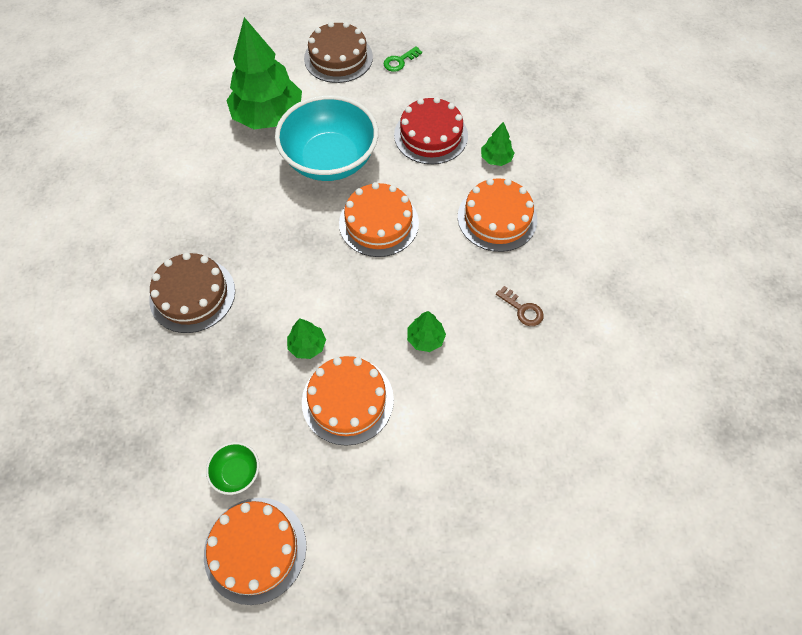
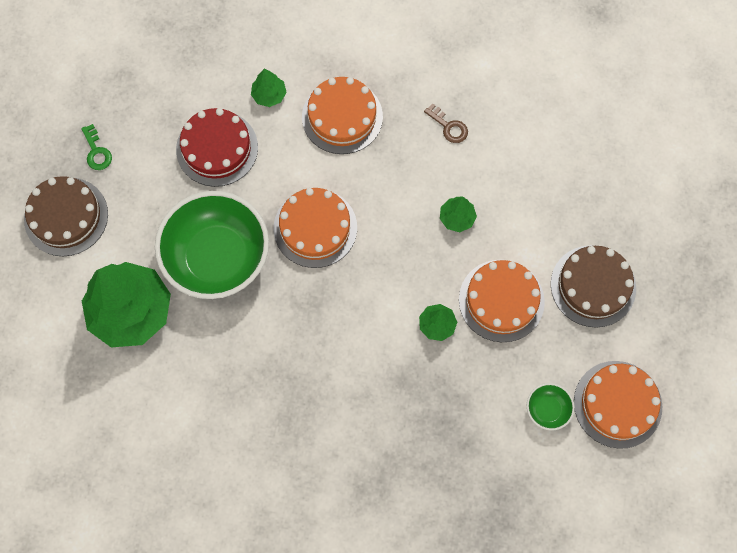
camera: 75 degrees left, 10 degrees up
brown cake [149,253,235,333] -> brown cake moved to [551,245,636,328]
turquoise bowl [275,95,378,181] -> green bowl [155,191,269,299]
brown key [496,286,544,326] -> brown key turned 75 degrees clockwise [424,103,468,143]

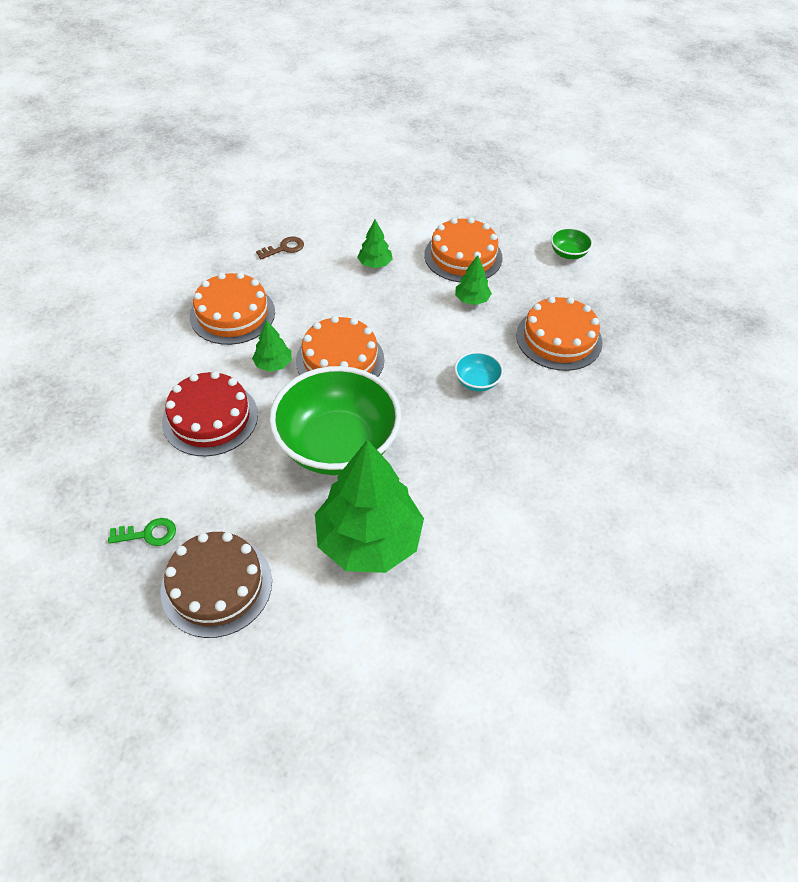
camera: 75 degrees left, 20 degrees down
green tree [251,69,287,107] -> green tree moved to [252,320,292,372]
brown cake [551,245,636,328] -> none
orange cake [574,361,662,449] -> orange cake moved to [516,296,602,371]
none -> turquoise bowl [455,352,504,392]

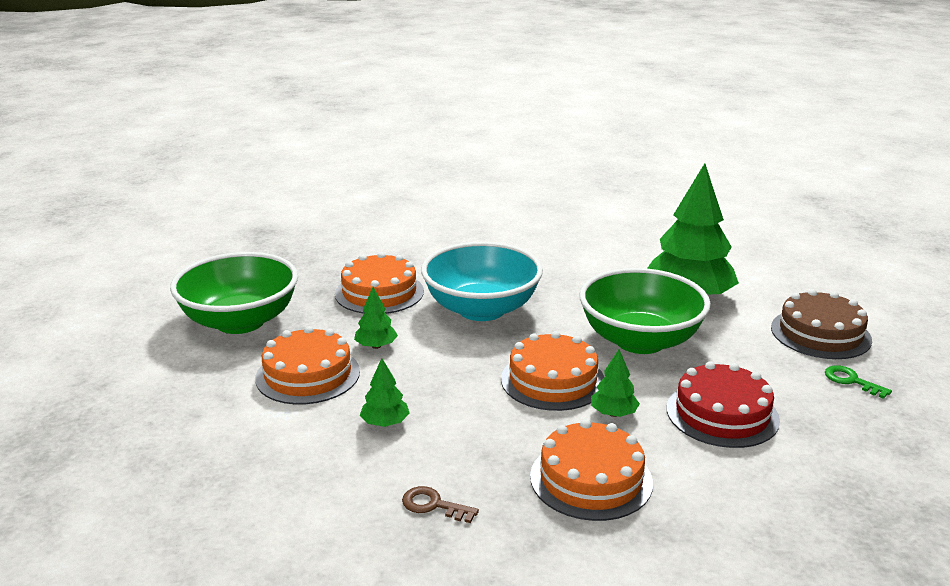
camera: 125 degrees left, 25 degrees down
turquoise bowl [455,352,504,392] -> turquoise bowl [421,242,543,321], size x2.43
green bowl [551,227,593,259] -> green bowl [170,252,298,334], size x2.43

